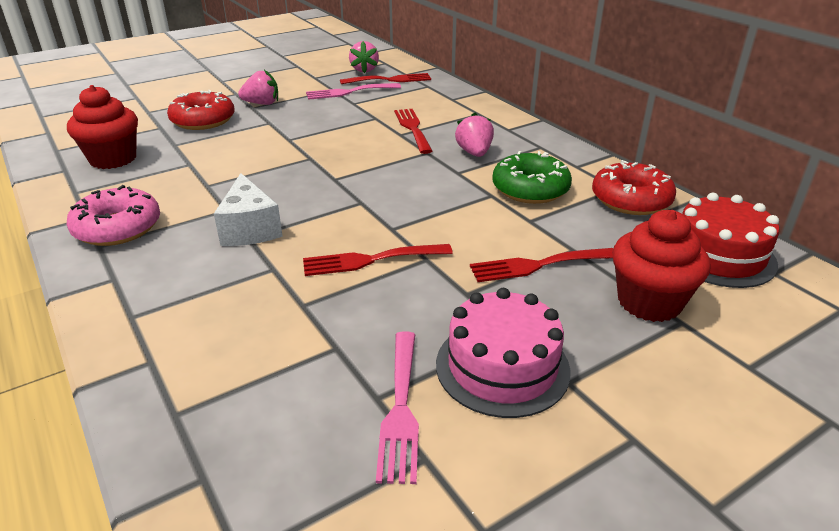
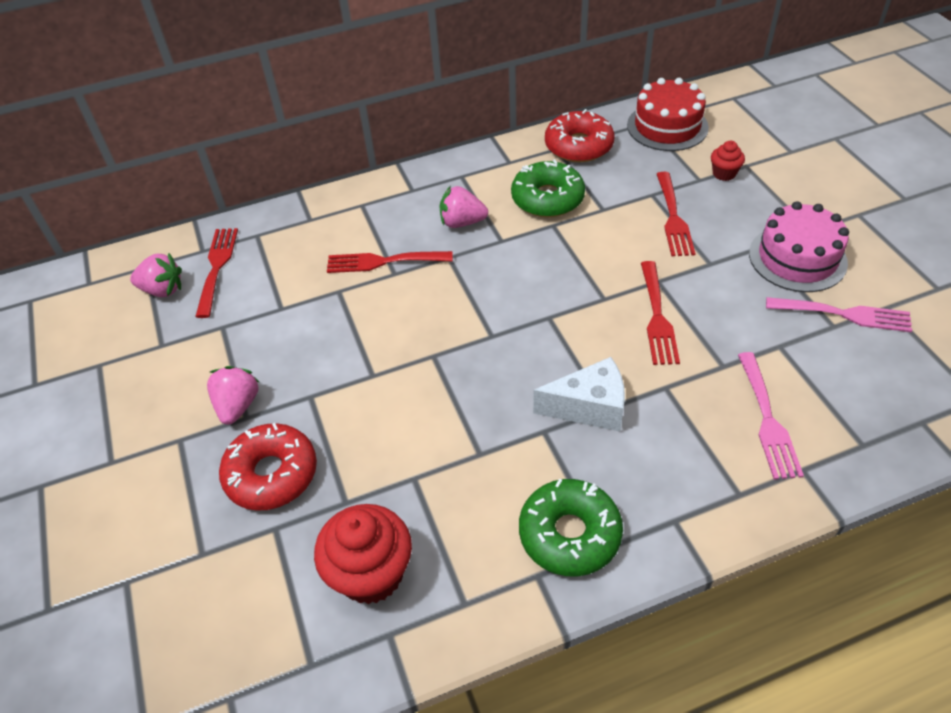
camera: 75 degrees left, 15 degrees up
pink donut [67,185,160,246] -> green donut [519,479,623,576]
pink fork [306,83,401,100] -> pink fork moved to [738,352,804,480]
red cupcake [612,210,710,322] -> red cupcake [711,141,745,181], size x0.51

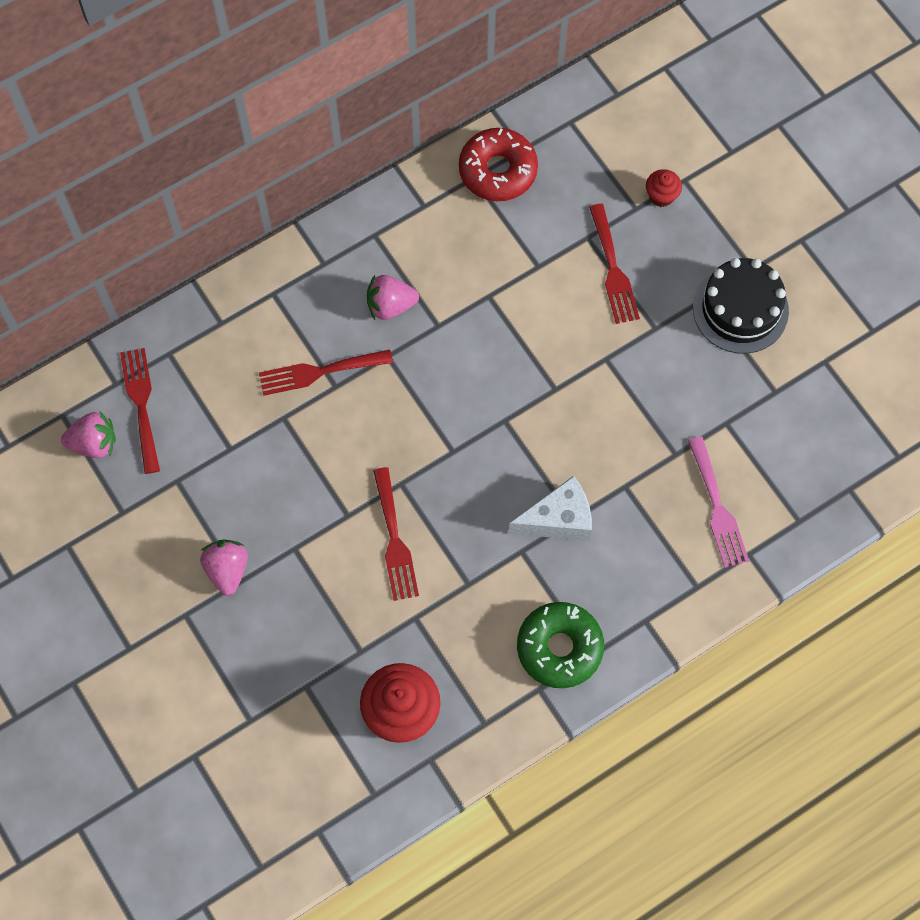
camera: 15 degrees left, 20 degrees up
red donut [219,423,317,511] -> none
green donut [511,159,585,217] -> none
red cake [627,78,709,151] -> none
red fork [641,261,680,365] -> red fork moved to [373,467,419,601]
pink cake [749,201,849,292] -> black cake [693,258,789,354]
pink fork [766,297,912,332] -> none

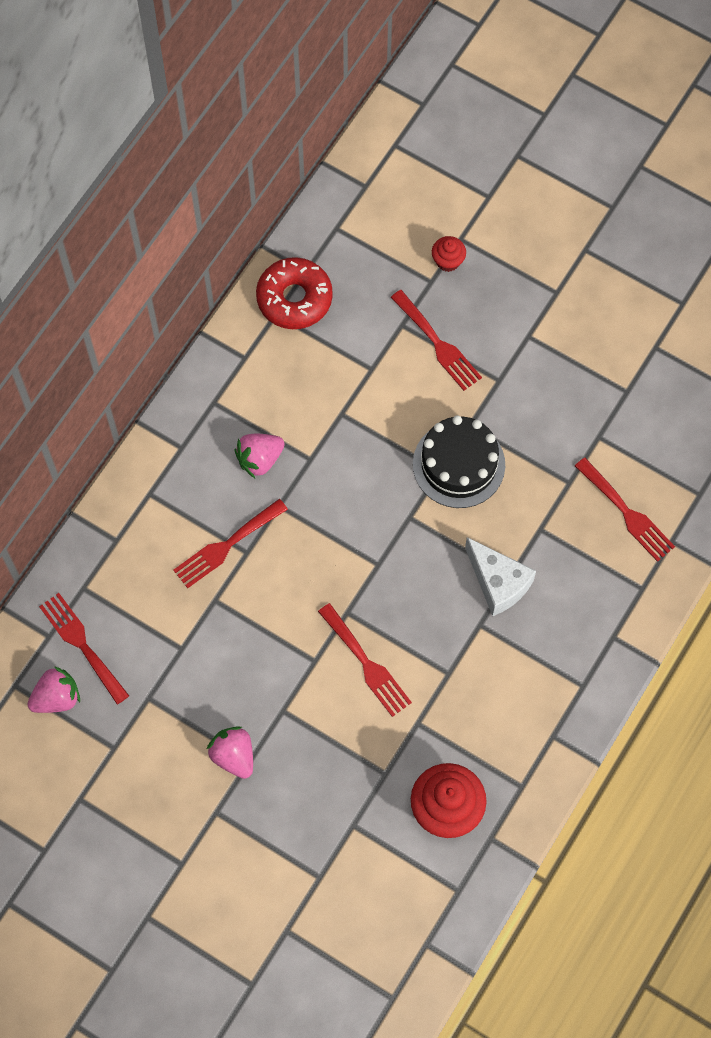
camera: 25 degrees left, 0 degrees up
white cheese [509,476,592,541] -> white cheese turned 90 degrees clockwise [465,537,536,616]
green donut [517,602,604,688] -> none
pink fork [688,436,749,568] -> red fork [575,458,675,562]
black cake [693,258,789,354] -> black cake moved to [413,415,505,508]

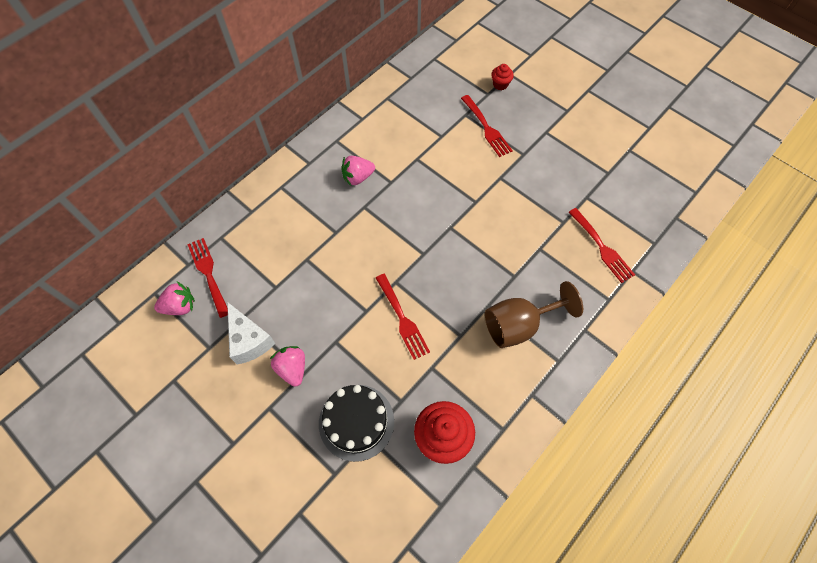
camera: 10 degrees right, 5 degrees down
red fork [173,499,288,588] -> none
red donut [256,257,333,329] -> none
black cake [413,415,505,508] -> black cake moved to [319,385,394,462]
white cheese [465,537,536,616] -> white cheese moved to [227,302,276,365]
none -> brown goblet [485,281,583,348]

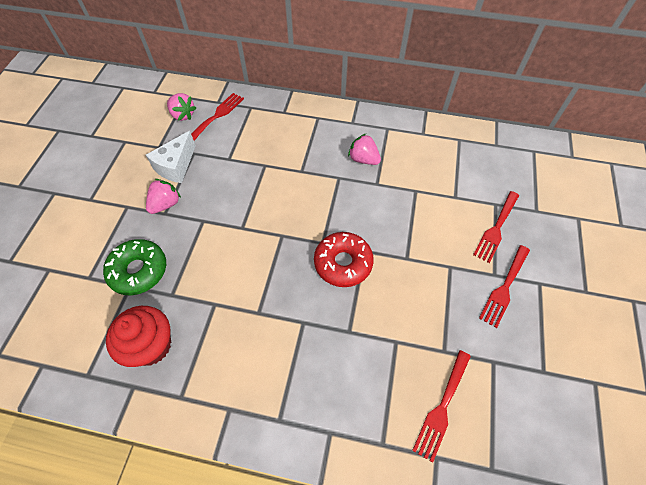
camera: 60 degrees right, 5 degrees down
black cake [319,385,394,462] -> green donut [103,239,166,295]
red fork [376,274,430,360] -> red fork moved to [479,245,530,328]
brown goblet [485,281,583,348] -> none
red cupcake [491,64,514,90] -> none
none -> red donut [314,232,374,287]

